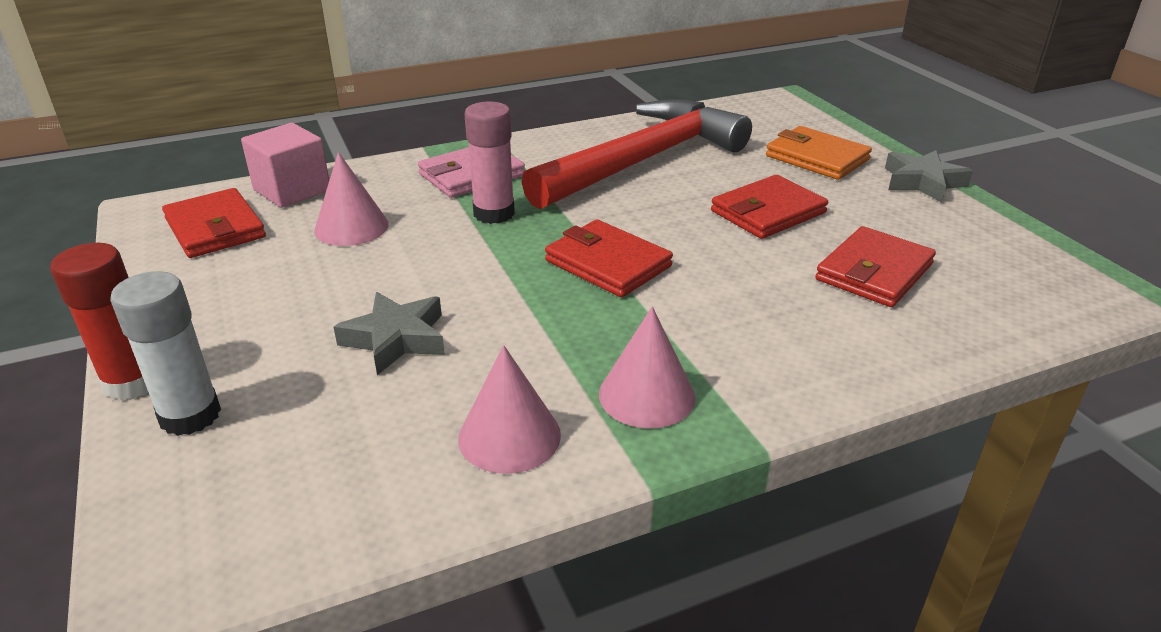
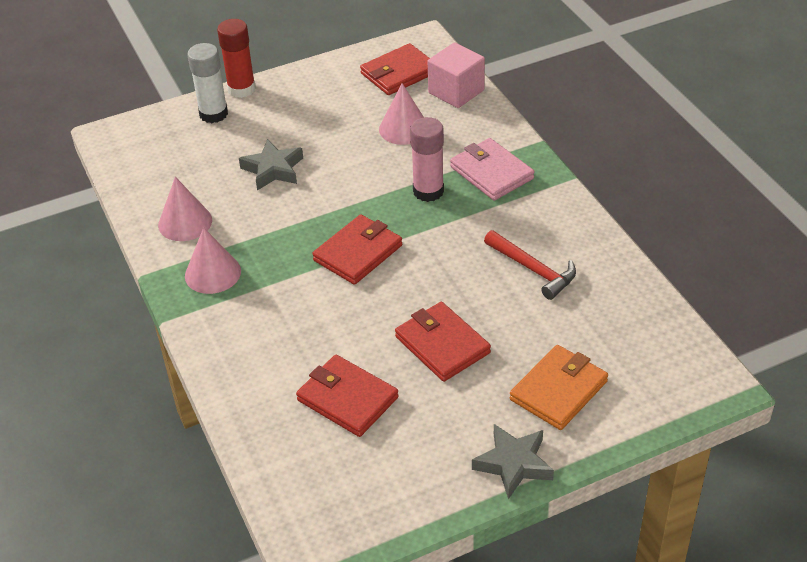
camera: 90 degrees right, 10 degrees up
red hammer [522,99,752,209] -> red hammer [484,230,576,300], size x0.46

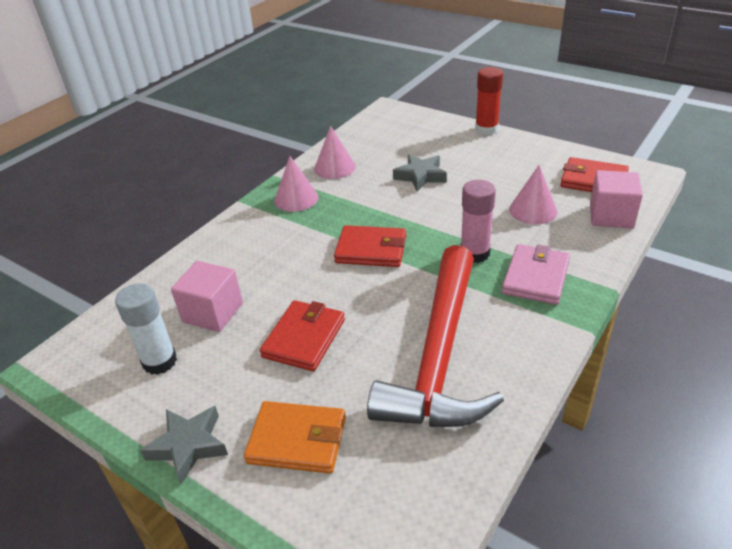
camera: 60 degrees right, 5 degrees down
white glue stick [187,43,228,123] -> white glue stick moved to [115,283,177,375]
red wallet [296,355,399,437] -> pink cube [171,261,243,332]
red hammer [484,230,576,300] -> red hammer [367,245,504,427], size x2.17

